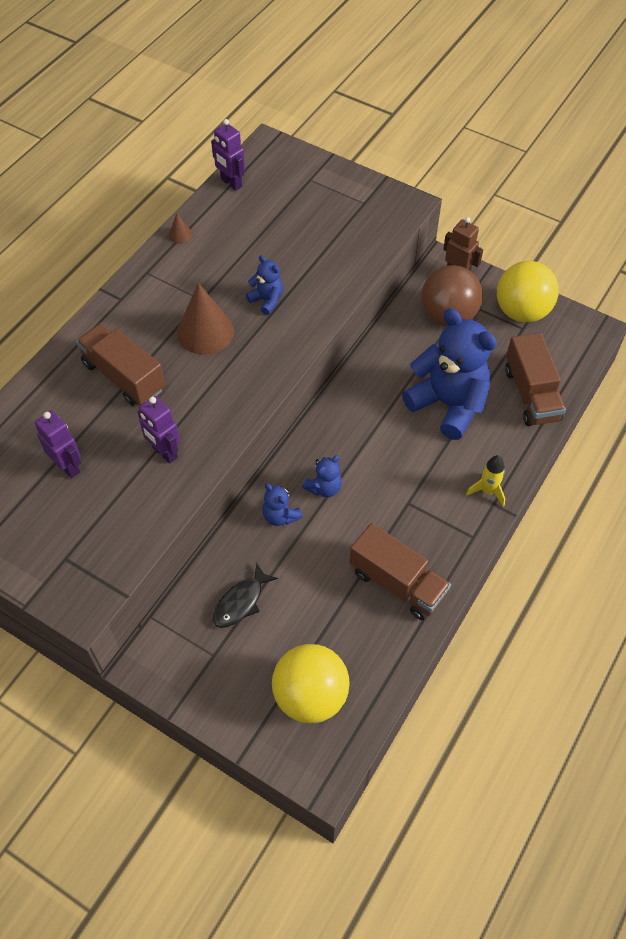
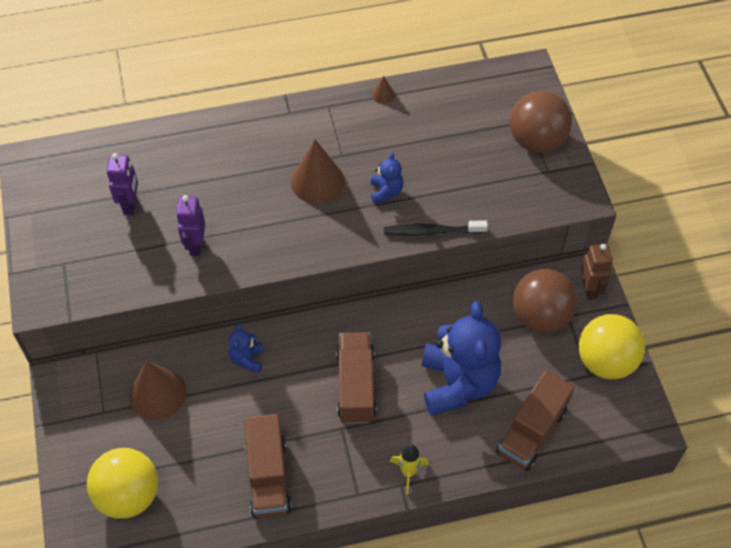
camera: 45 degrees right, 0 degrees up
brown truck [76,323,165,406] -> brown truck moved to [336,332,377,424]
purple robot [211,119,245,191] -> none
black fish [213,563,278,628] -> brown cone [129,361,187,420]
blue teddy bear [302,455,342,497] -> none
none -> black toothbrush [384,220,488,236]
none -> brown ball [510,91,572,153]

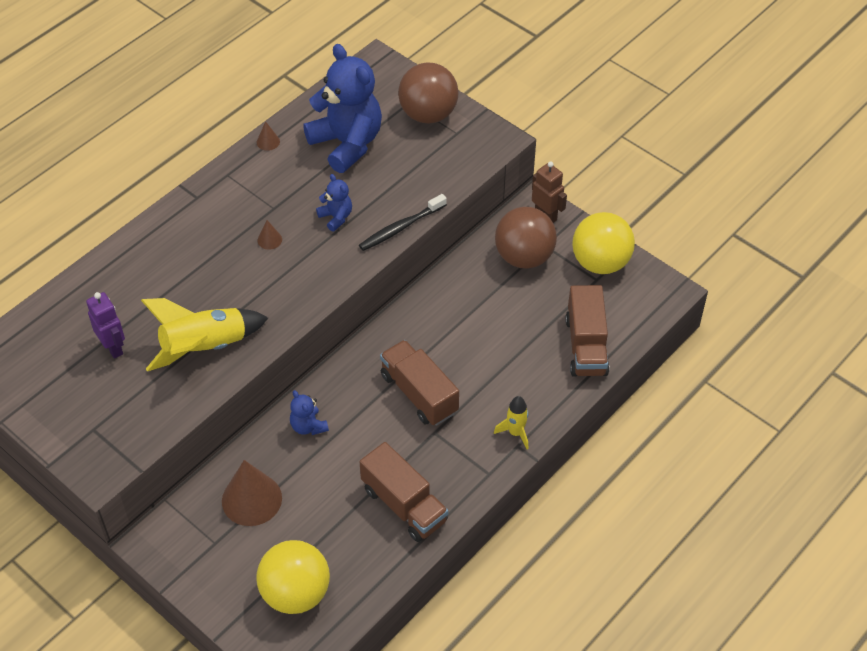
camera: 35 degrees left, 5 degrees down
purple robot [176,195,205,256] -> yellow rocket [141,298,268,371]
brown cone [291,139,345,204] -> brown cone [258,220,282,250], size x0.44
blue teddy bear [422,301,501,415] -> blue teddy bear moved to [303,44,382,173]

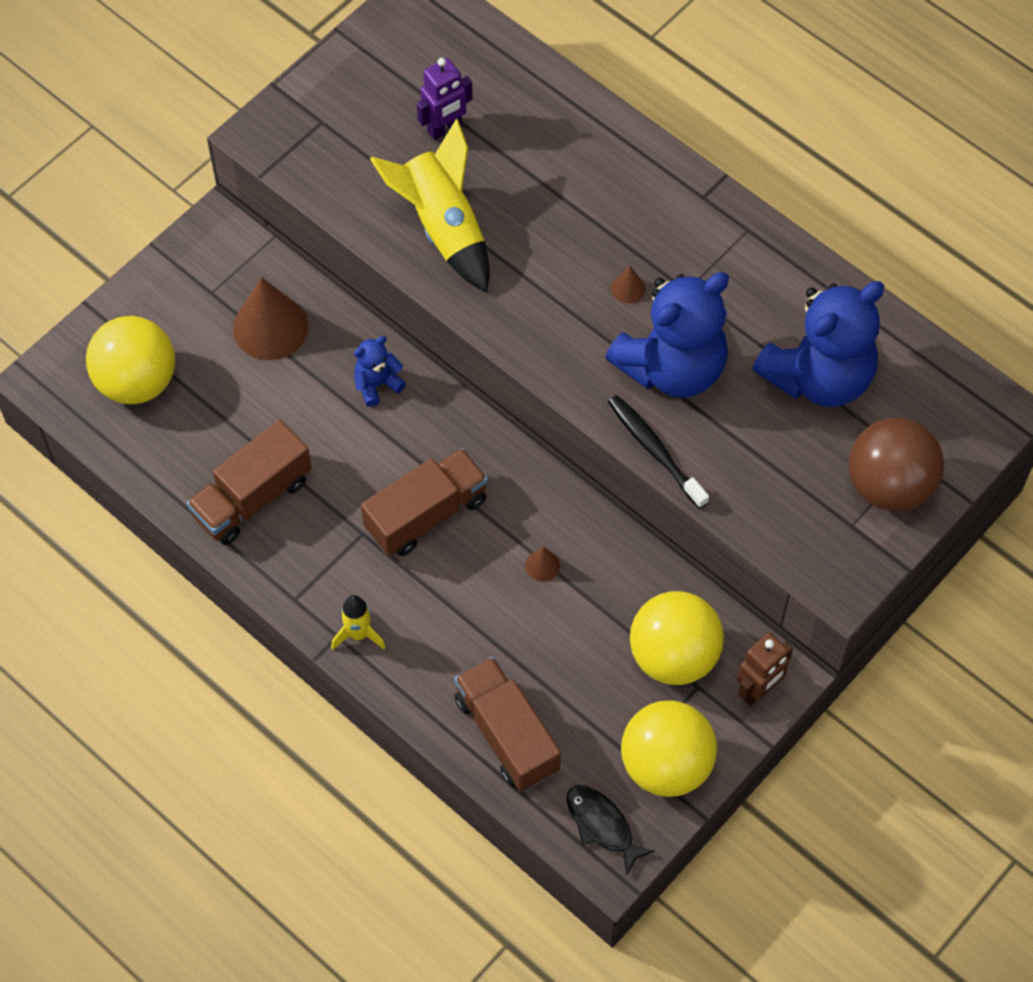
camera: 90 degrees right, 10 degrees up
brown cone [257,121,280,151] -> brown cone moved to [525,547,560,582]
blue teddy bear [316,174,352,232] -> blue teddy bear [605,272,729,398], size x2.24
brown ball [495,207,557,269] -> yellow ball [630,591,724,685]
brown truck [565,285,609,377] -> brown truck turned 60 degrees clockwise [454,657,561,792]
none -> black fish [567,785,655,875]

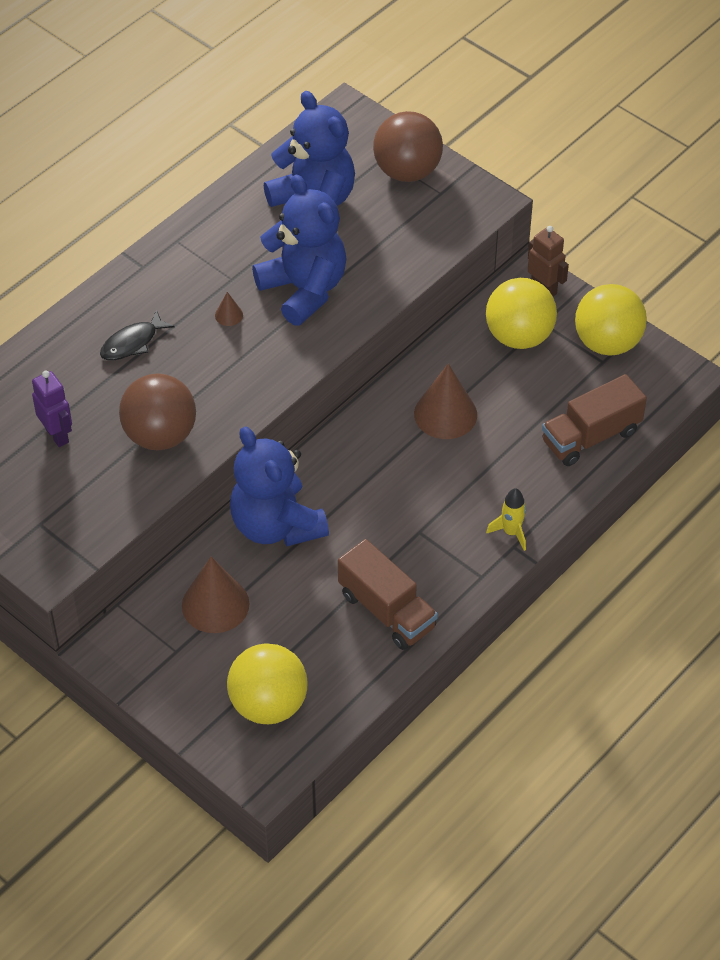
camera: 90 degrees left, 10 degrees down
blue teddy bear [354,336,406,407] -> blue teddy bear [230,426,329,546], size x2.24
brown truck [361,448,488,556] -> none
yellow rocket [370,119,490,292] -> brown ball [119,373,196,450]
brown cone [525,547,560,582] -> brown cone [414,363,477,439], size x2.26
black fish [567,785,655,875] -> black fish moved to [100,310,174,361]
black toothbrush [608,395,709,509] -> none

